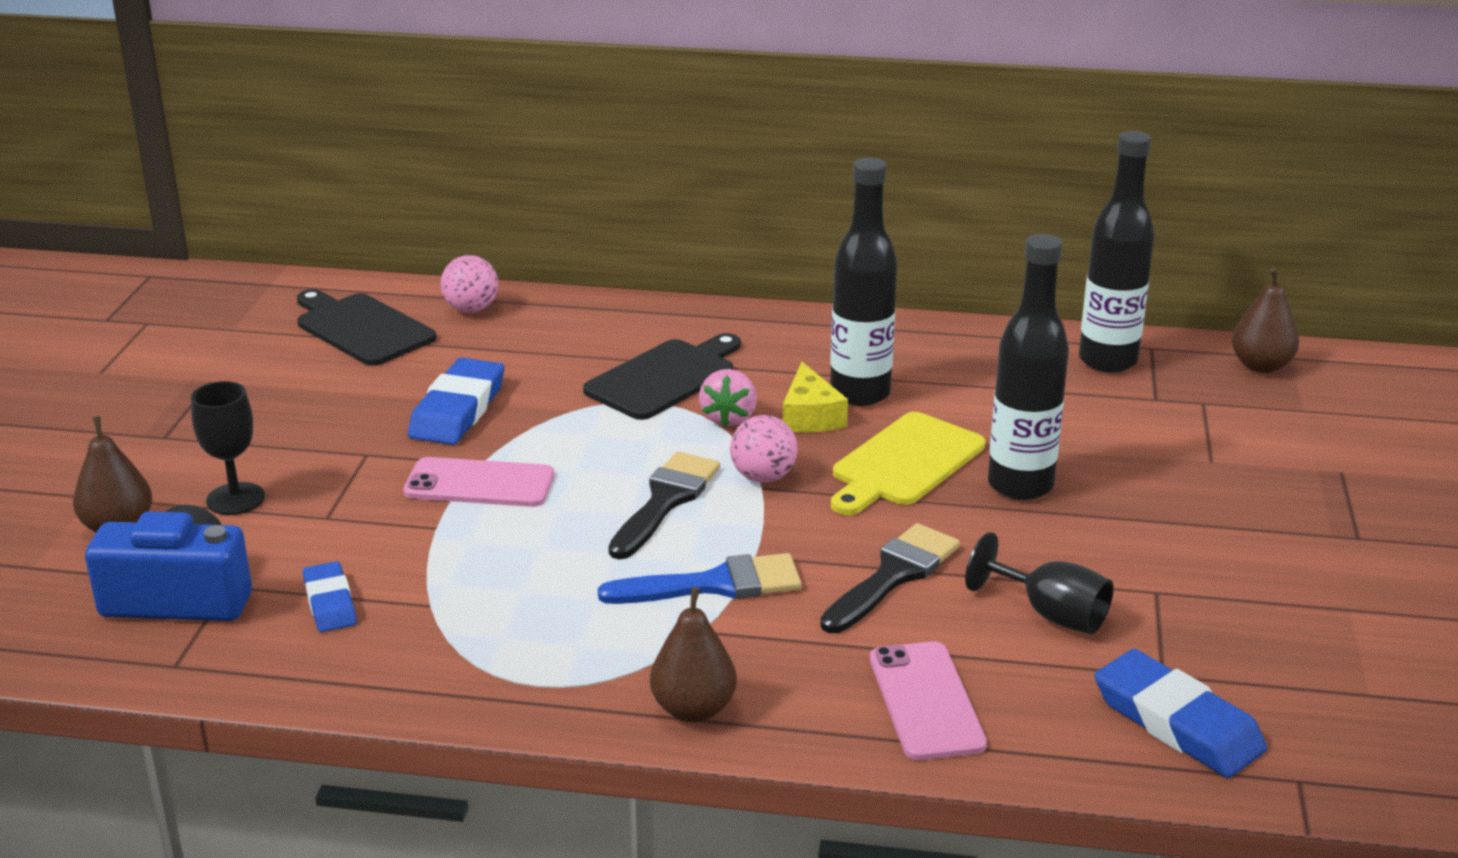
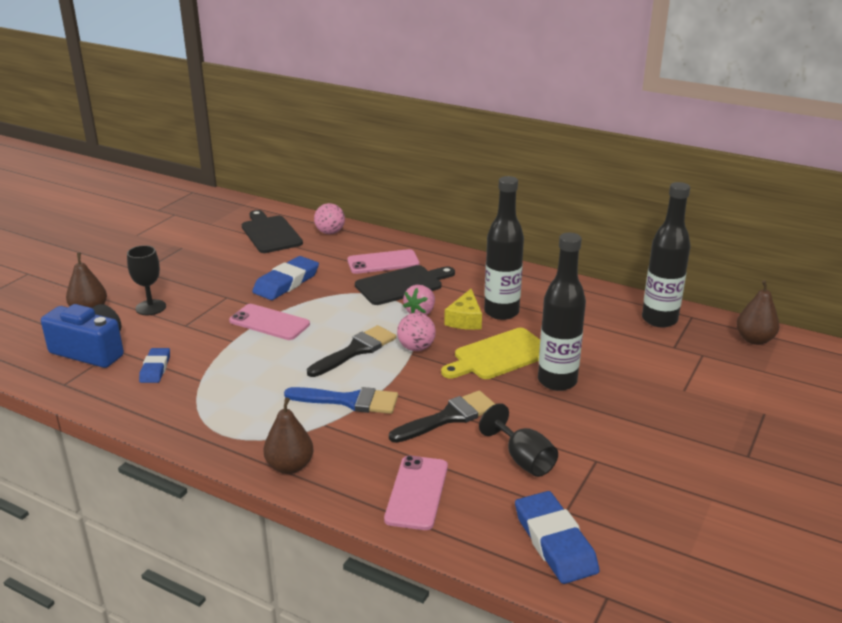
camera: 20 degrees right, 0 degrees up
none -> pink phone [347,249,420,274]

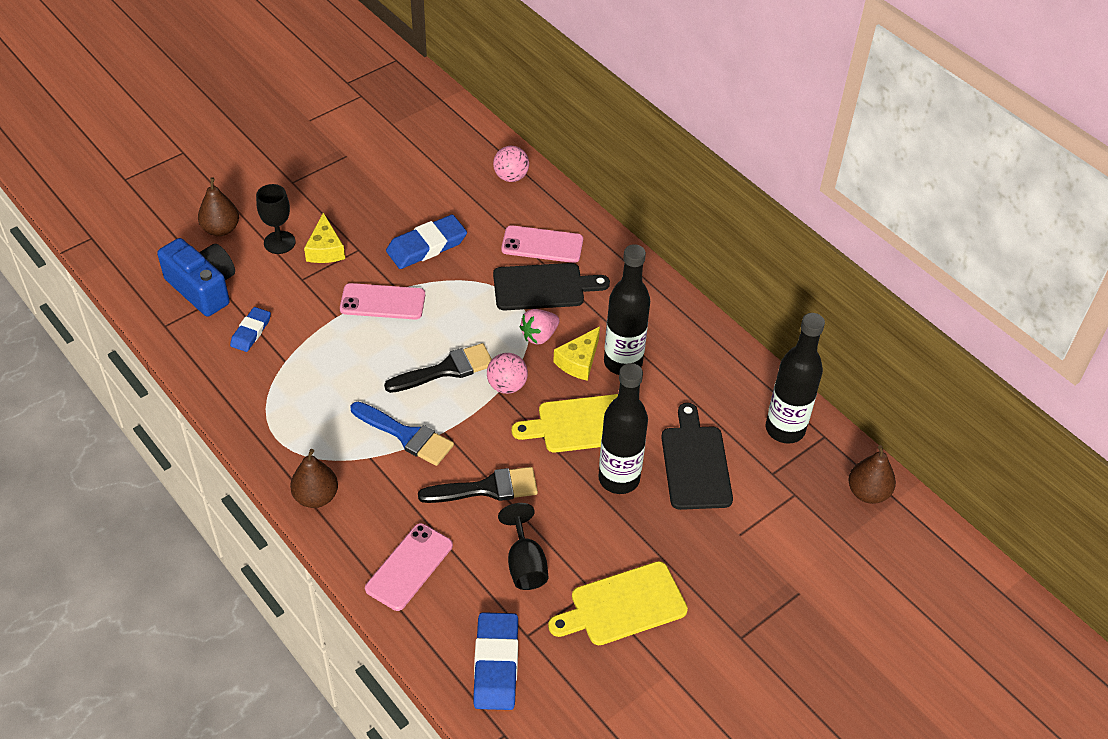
camera: 20 degrees right, 20 degrees up
pink phone [229,304,310,340] -> pink phone turned 45 degrees counterclockwise [340,283,425,320]
black cutting board [242,210,303,253] -> black cutting board moved to [661,403,733,510]
none -> yellow cheese [304,212,345,263]
none -> yellow cutting board [548,561,688,645]

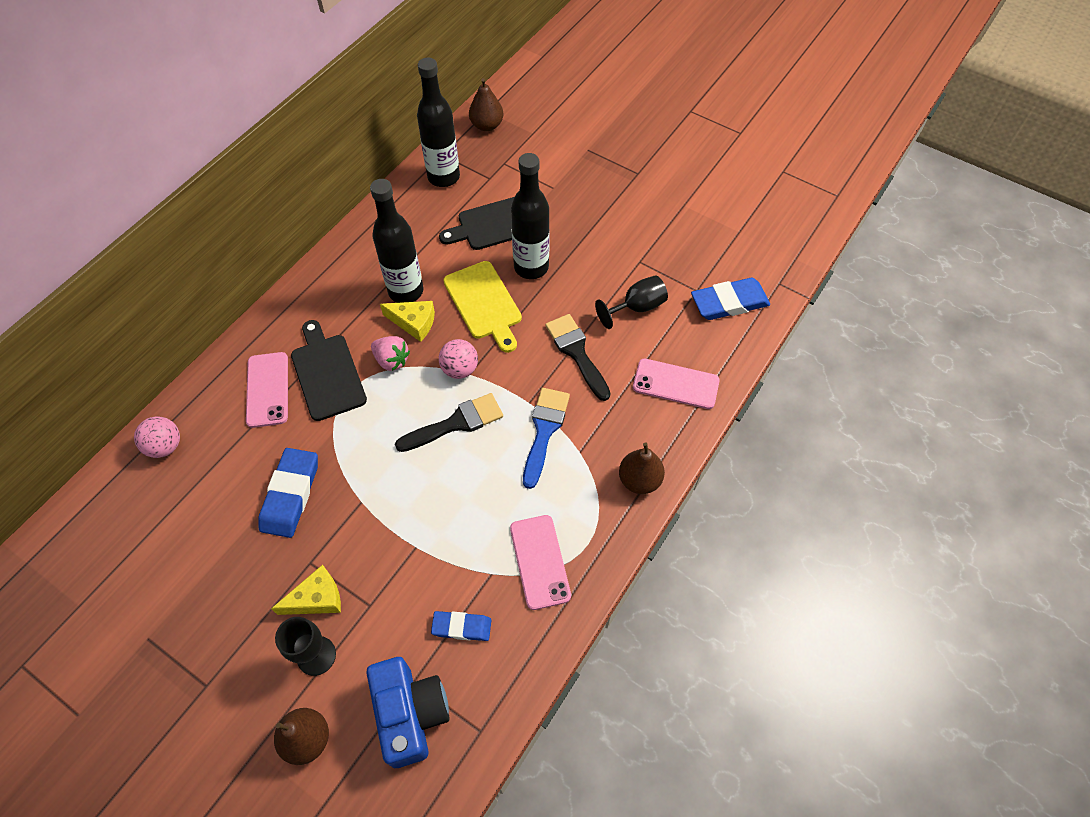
camera: 105 degrees left, 10 degrees up
blue camera [157,238,235,317] -> blue camera turned 135 degrees clockwise [367,657,449,768]
pink phone [340,283,425,320] -> pink phone moved to [510,515,571,610]
black brush [384,343,492,393] -> black brush turned 105 degrees clockwise [395,393,503,452]
blue eraser [386,214,467,269] -> blue eraser turned 60 degrees clockwise [258,448,318,538]
yellow cutting board [548,561,688,645] -> none

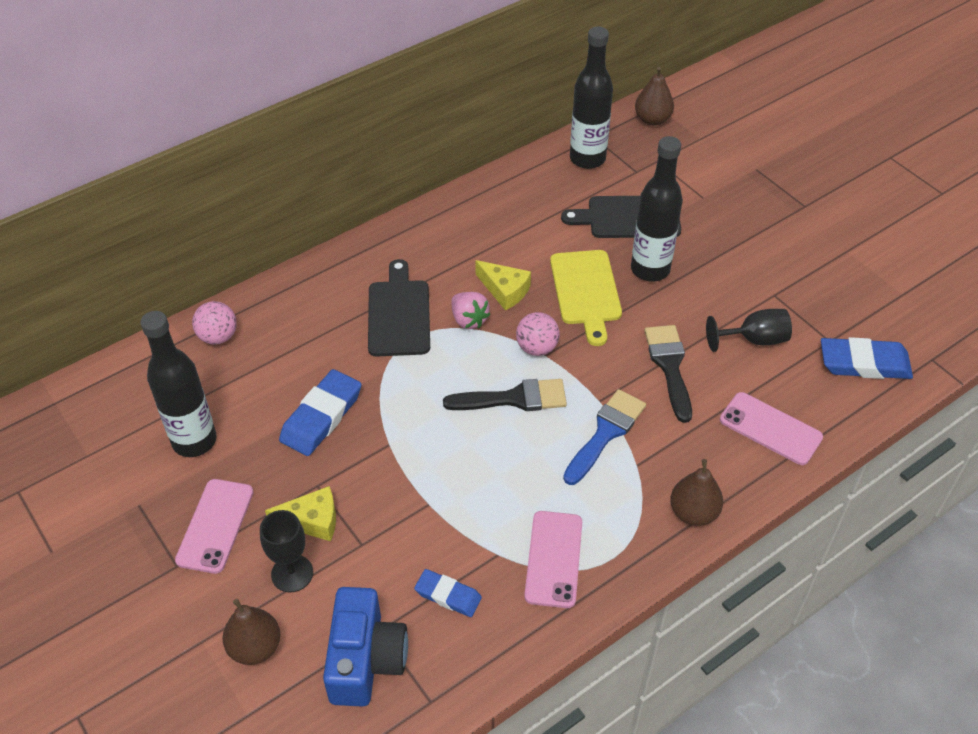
camera: 20 degrees right, 10 degrees down
pink phone [246,352,288,428] -> pink phone moved to [175,479,254,574]
black bottle [370,179,424,303] -> black bottle moved to [141,311,217,457]

